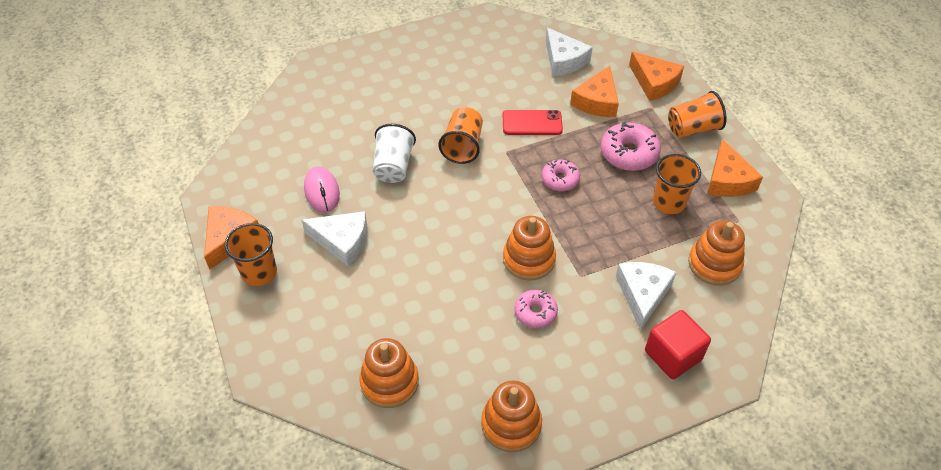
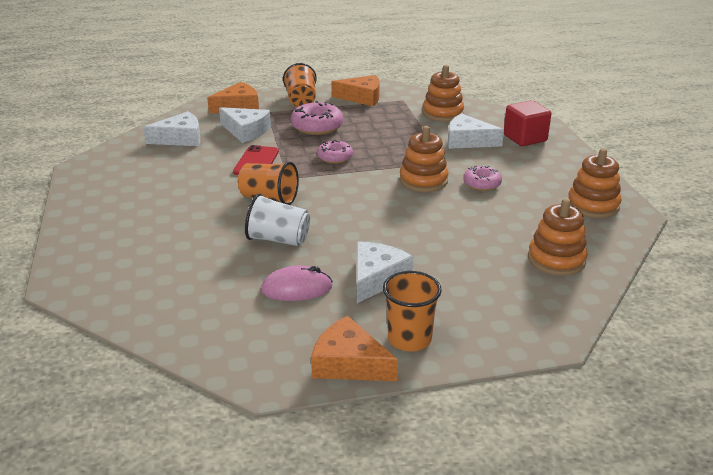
camera: 80 degrees left, 20 degrees down
orange cheese [570,66,619,117] -> white cheese [219,107,271,143]
orange cup [653,154,701,214] -> none

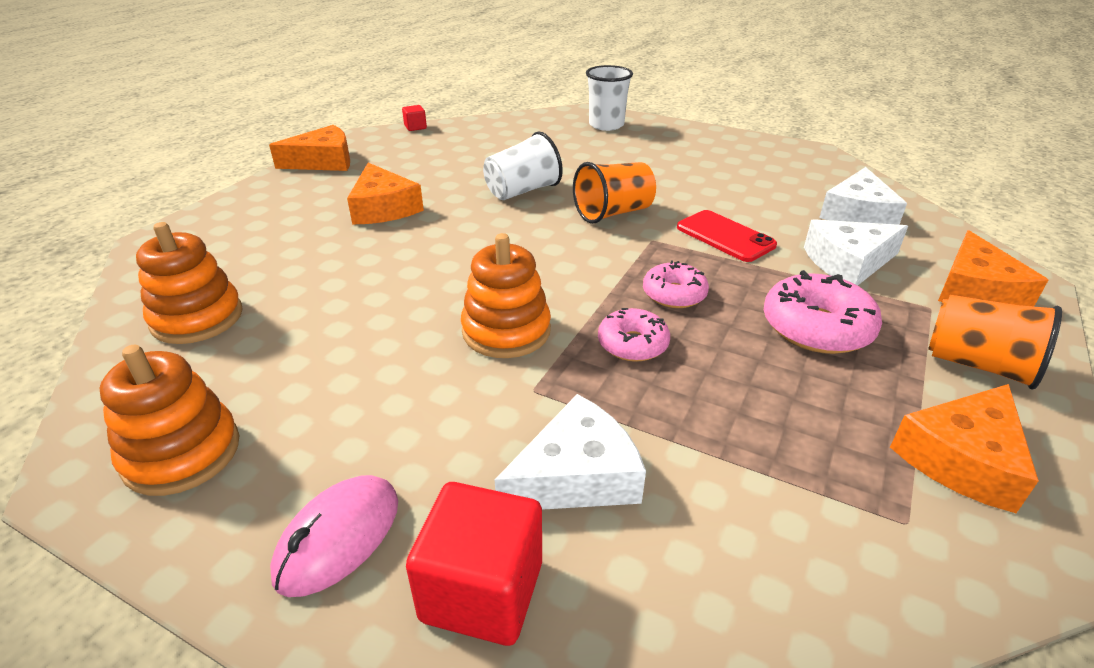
camera: 130 degrees right, 5 degrees up
pink mouse [261,266,333,301] -> pink mouse moved to [270,475,398,597]
white cheese [357,241,413,303] -> orange cheese [347,163,424,224]
orange cup [383,271,442,351] -> none
orange stacking toy [423,65,464,122] -> none
pink donut [463,165,502,191] -> pink donut moved to [598,308,670,362]
none -> red cube [402,105,427,131]
none -> white cup [586,65,633,131]

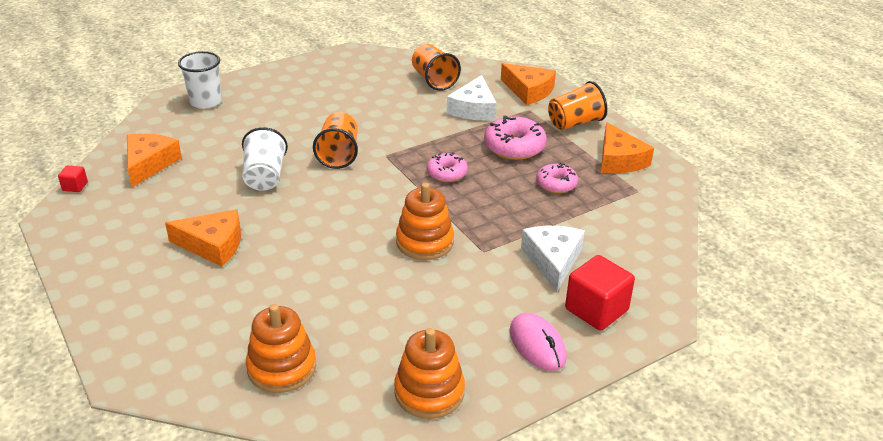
camera: 60 degrees left, 0 degrees up
orange cheese [269,125,350,171] -> orange cheese moved to [127,133,182,187]
pink donut [598,308,670,362] -> pink donut moved to [536,163,578,193]
red phone [677,210,777,262] -> none
white cheese [819,167,907,225] -> orange cup [412,44,461,91]

